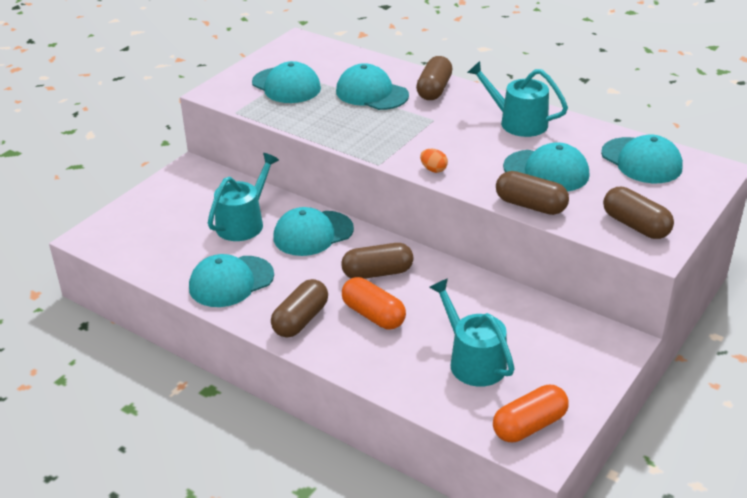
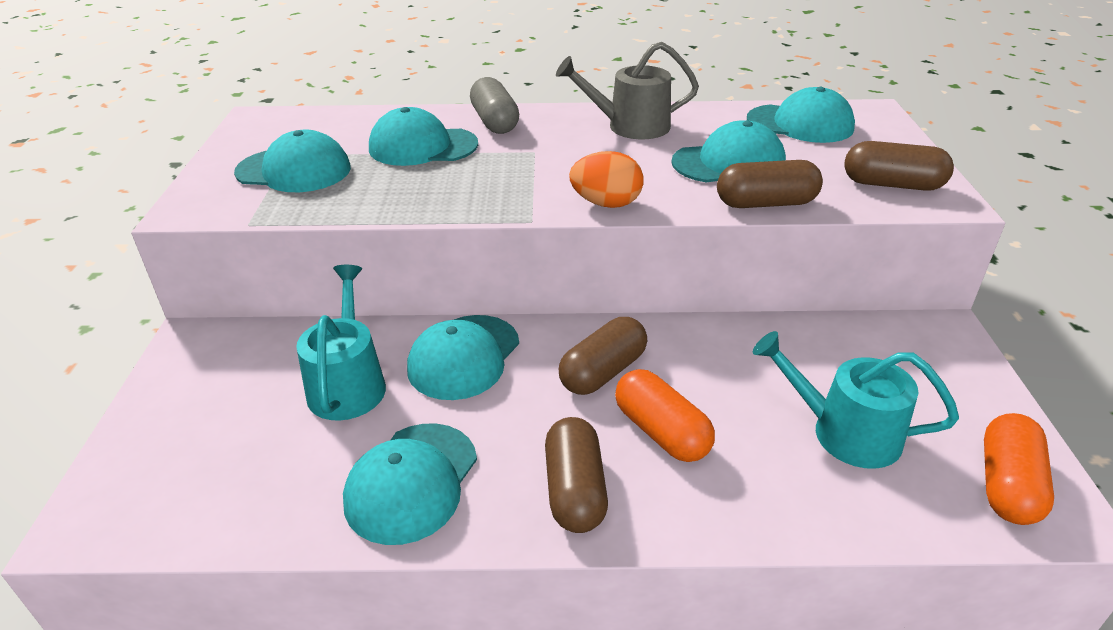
camera: 35 degrees left, 0 degrees up
orange capsule [342,277,406,329] -> orange capsule turned 45 degrees clockwise [615,369,715,462]
brown capsule [416,56,452,100] -> grey capsule [470,77,519,134]
orange egg [420,149,448,173] -> orange egg [569,151,643,208], size x1.68
turquoise watering can [467,61,568,137] -> grey watering can [556,42,699,139]

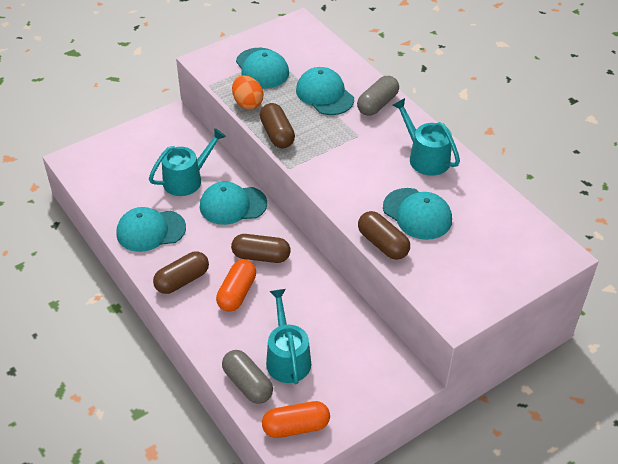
camera: 55 degrees right, 10 degrees up
grey watering can [556,42,699,139] -> turquoise watering can [392,98,460,176]
orange egg [569,151,643,208] -> orange egg moved to [232,75,263,109]
turquoise cap [747,87,855,143] -> none
brown capsule [844,141,954,191] -> brown capsule moved to [260,103,295,149]
none -> grey capsule [222,350,273,404]

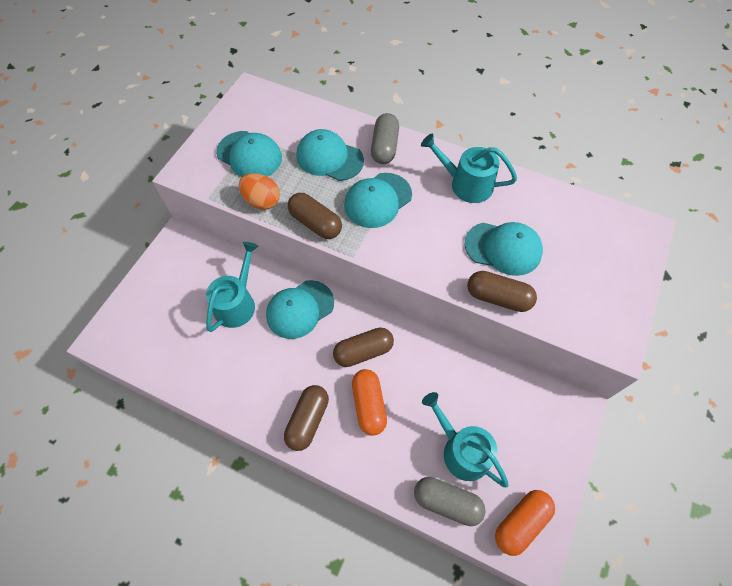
camera: 30 degrees left, 15 degrees up
turquoise cap [116,207,186,252] -> turquoise cap moved to [344,173,412,228]

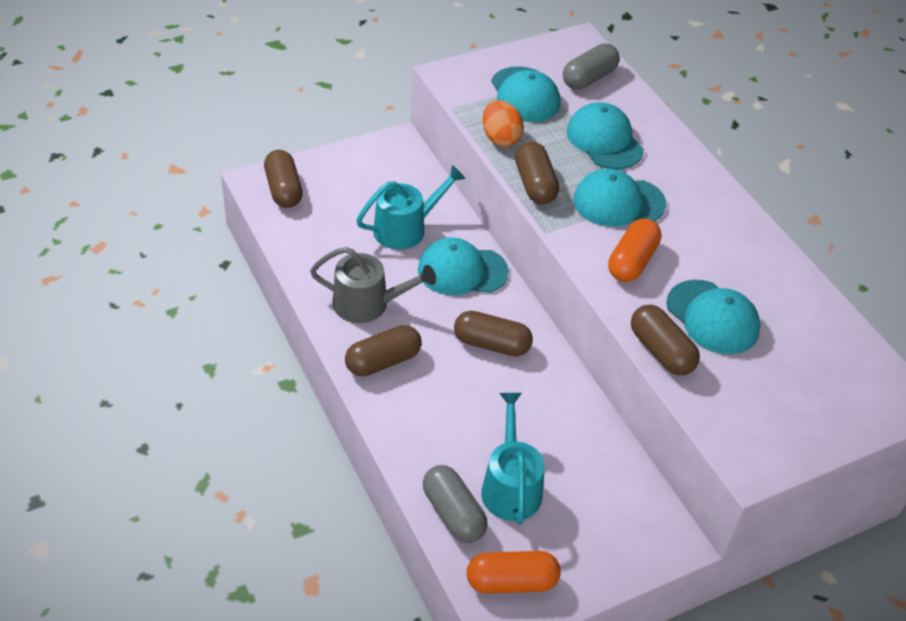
camera: 35 degrees right, 15 degrees down
orange capsule [352,369,387,436] -> orange capsule moved to [608,218,661,282]
grey capsule [371,113,399,164] -> grey capsule moved to [563,43,620,90]
turquoise watering can [421,134,517,203] -> none
none -> brown capsule [264,150,303,208]
none -> grey watering can [310,247,436,323]

